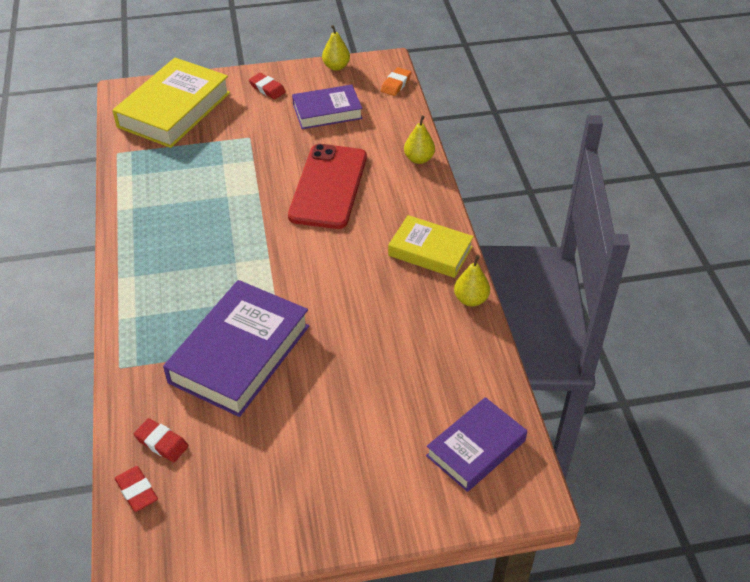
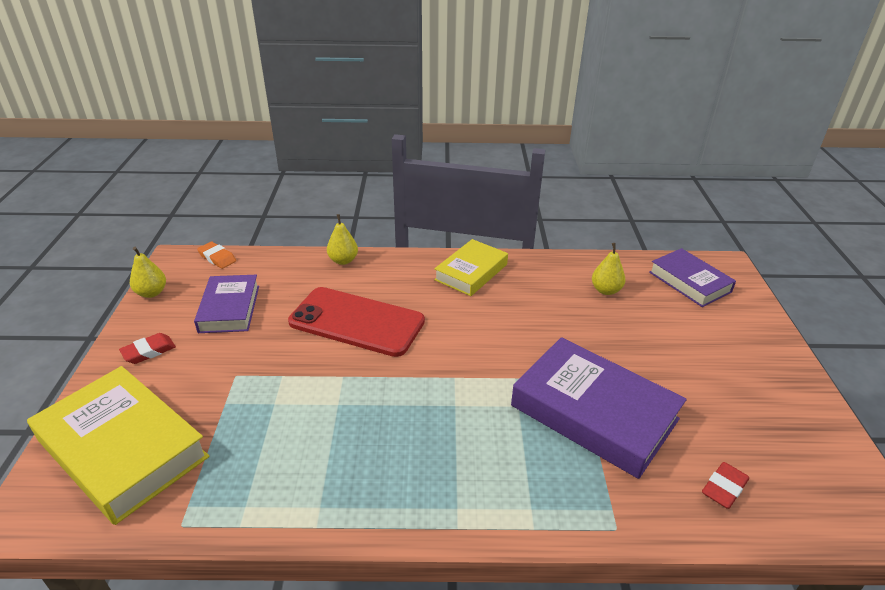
camera: 80 degrees left, 10 degrees down
red eraser [115,466,158,512] -> none
yellow pear [454,255,490,307] -> yellow pear moved to [592,243,626,295]

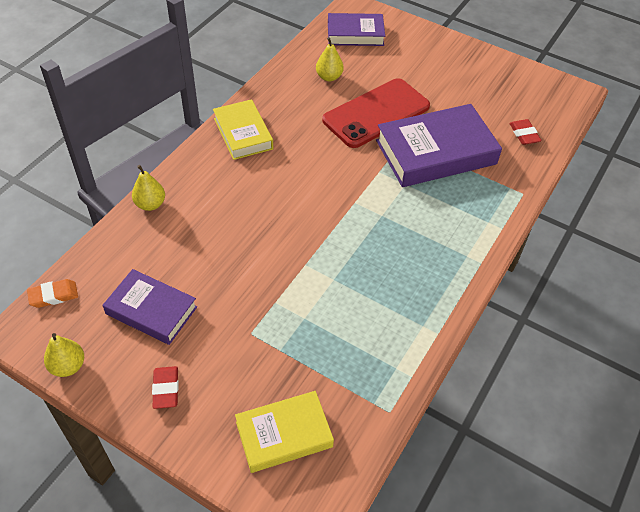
camera: 60 degrees left, 15 degrees up
yellow book [27,366,209,525] -> yellow book [235,391,334,473], size x0.62
red phone [288,287,425,357] -> red phone moved to [322,78,430,148]

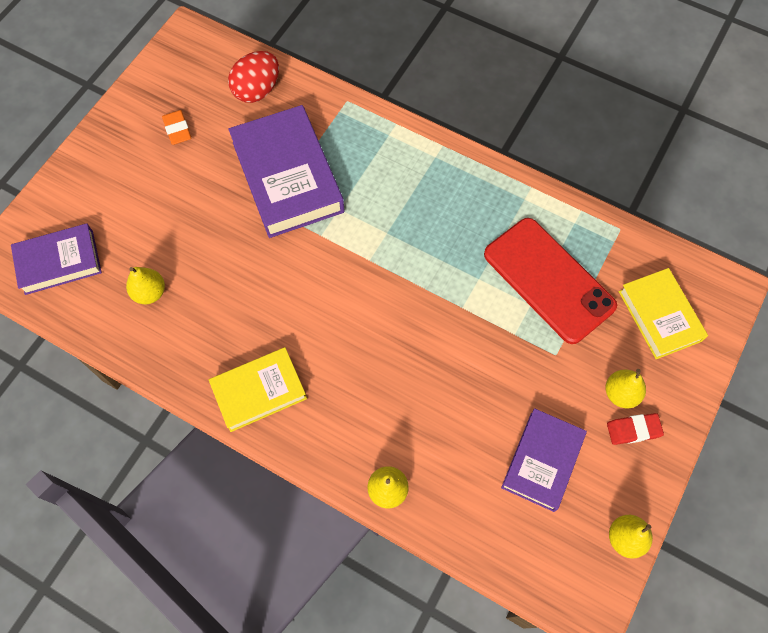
camera: 90 degrees left, 15 degrees up
orange eraser [27,279,78,308] -> orange eraser moved to [162,110,191,145]
red phone [322,78,430,148] -> red phone moved to [484,218,617,344]
purple book [328,13,385,46] -> purple book turned 75 degrees clockwise [11,223,102,295]
red eraser [509,119,542,145] -> red egg [228,51,279,103]
none -> yellow pear [606,369,646,408]

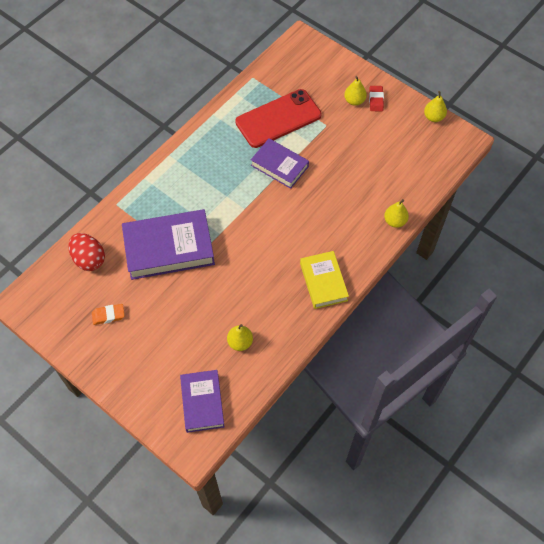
camera: 80 degrees left, 5 degrees down
purple book [501,408,587,512] -> purple book moved to [251,138,309,189]
yellow book [619,268,708,359] -> none

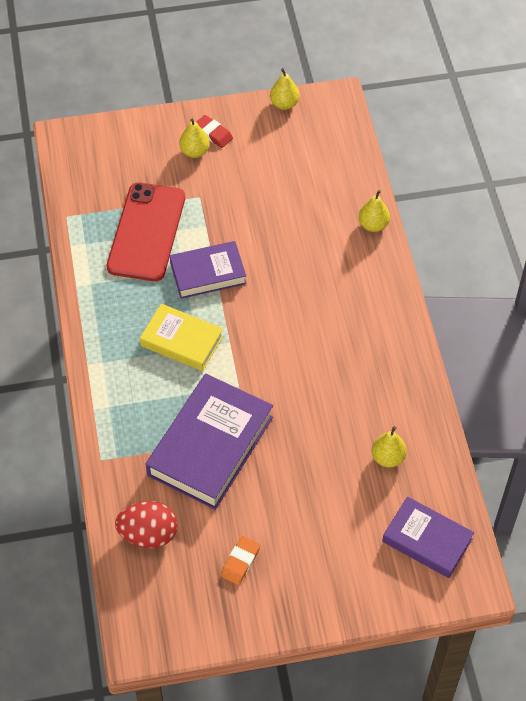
camera: 50 degrees left, 5 degrees down
yellow book [300,251,349,309] -> yellow book moved to [140,304,223,371]

